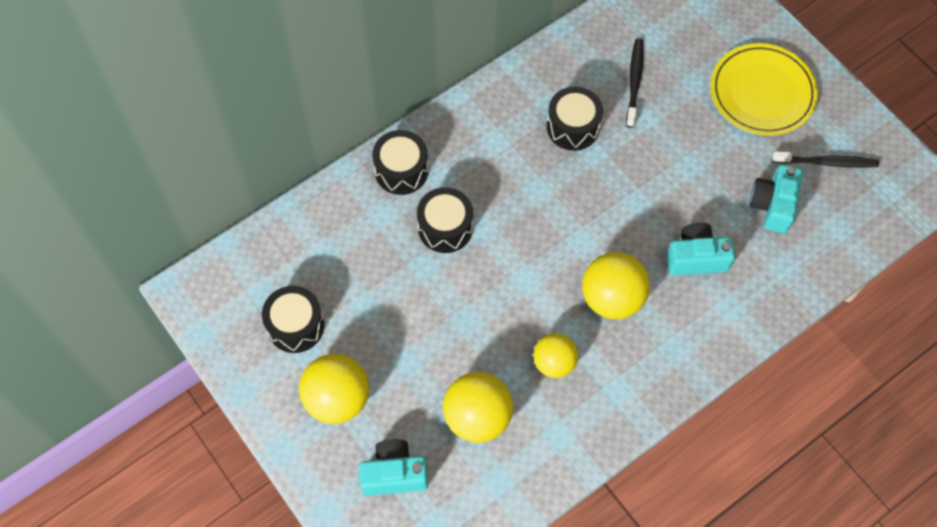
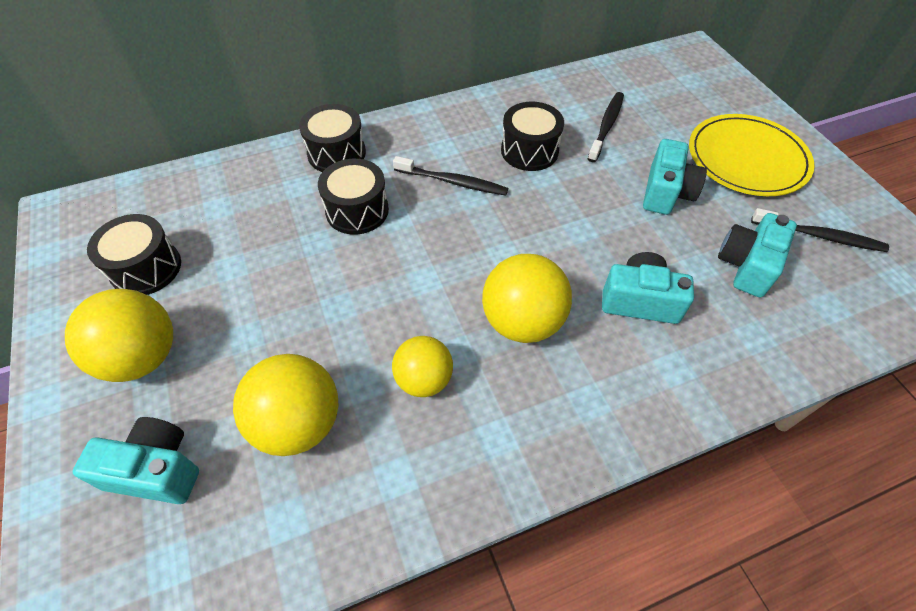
camera: 15 degrees right, 10 degrees down
none -> black toothbrush [393,156,508,195]
none -> turquoise camera [643,139,707,215]

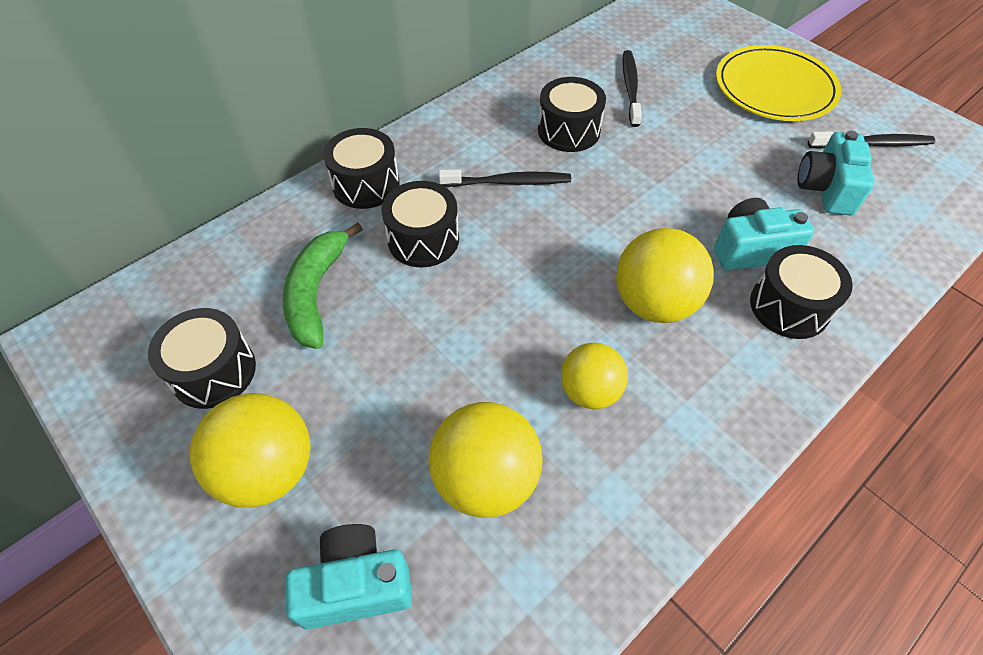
camera: 20 degrees left, 0 degrees up
turquoise camera [643,139,707,215] -> none
none -> green banana [283,223,363,349]
none -> black drum [750,245,853,339]

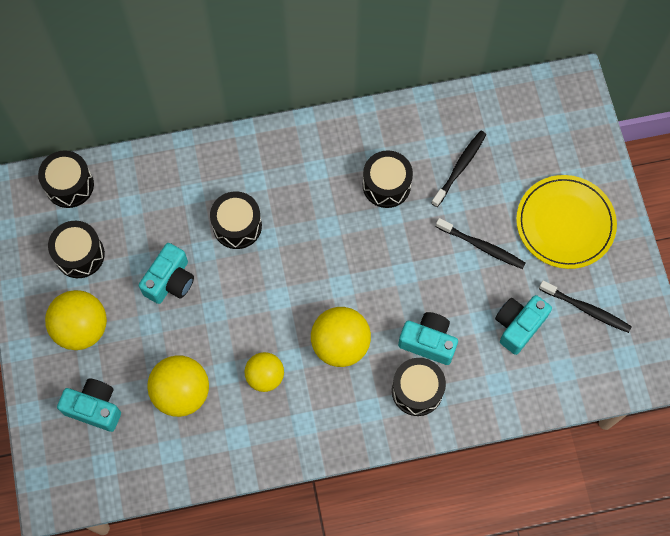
camera: 30 degrees right, 15 degrees up
green banana [283,223,363,349] -> none
black drum [323,128,400,209] -> black drum moved to [38,150,94,208]
black toothbrush [439,169,571,187] -> black toothbrush moved to [436,218,525,269]
none -> turquoise camera [139,243,194,304]

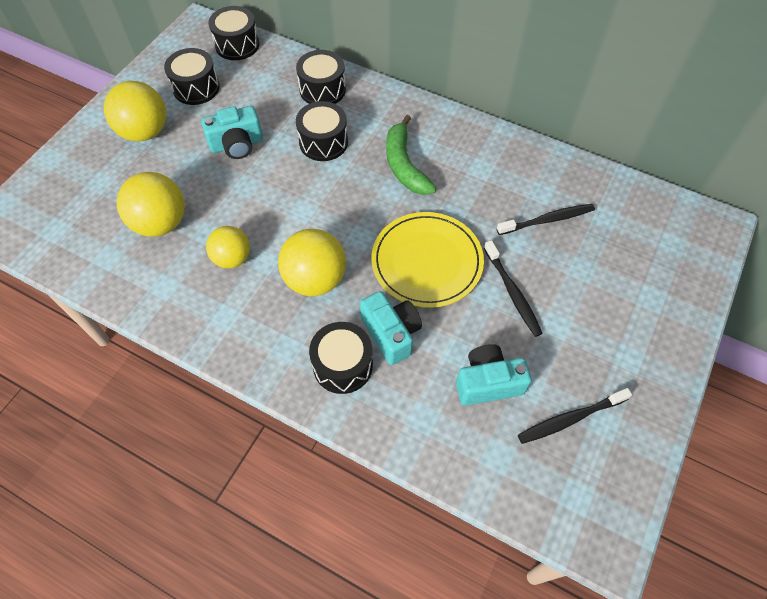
camera: 40 degrees right, 10 degrees down
turquoise camera [57,378,121,432] -> none
black drum [363,150,413,208] -> black drum moved to [296,50,346,104]
yellow plate [516,175,617,269] -> yellow plate moved to [371,212,484,308]
black toothbrush [539,280,632,333] -> black toothbrush turned 90 degrees clockwise [518,388,632,444]
none -> green banana [386,115,437,195]

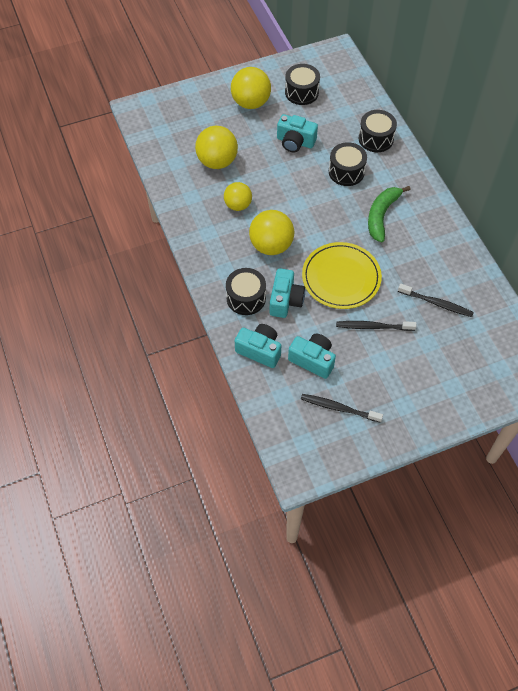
camera: 40 degrees right, 0 degrees up
black drum [208,6,260,60] -> none
black toothbrush [484,240,543,337] -> black toothbrush turned 75 degrees clockwise [336,321,416,331]
none -> turquoise camera [235,324,281,368]

